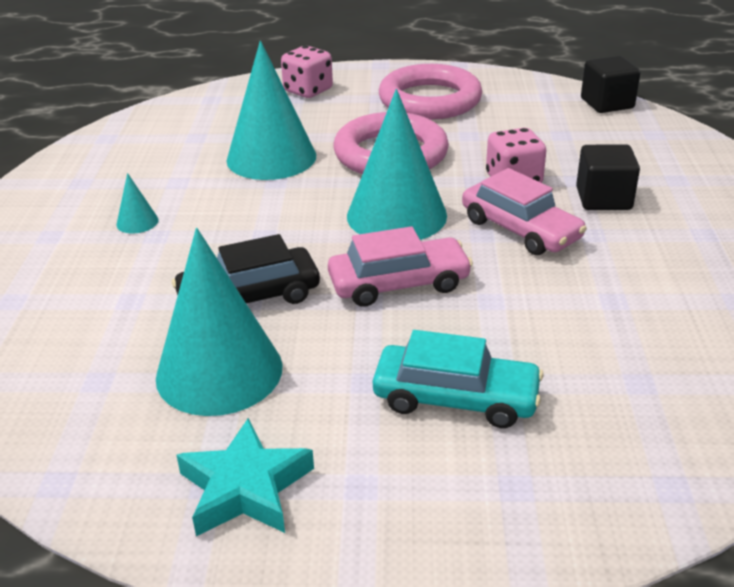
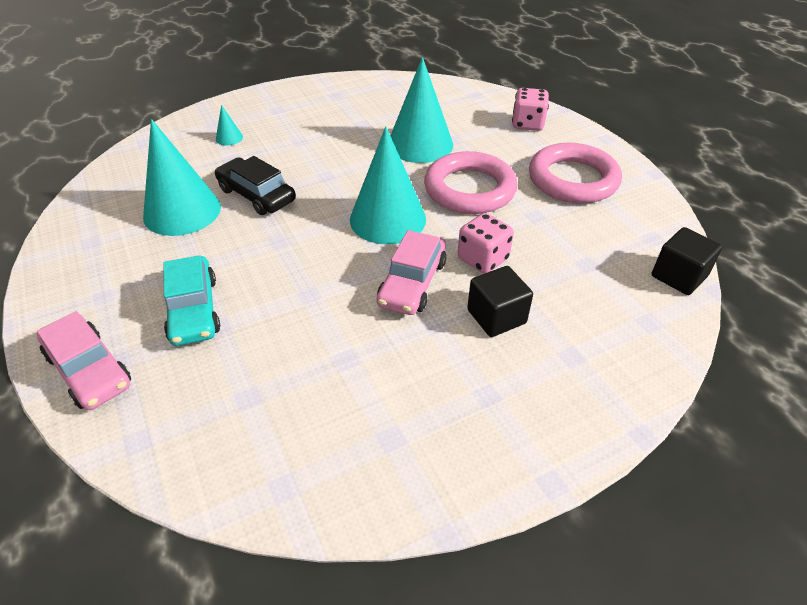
camera: 60 degrees right, 10 degrees up
turquoise cone [117,173,158,233] -> turquoise cone moved to [216,105,243,146]
turquoise star [176,418,314,536] -> none
pink car [328,226,473,307] -> pink car moved to [37,311,131,410]

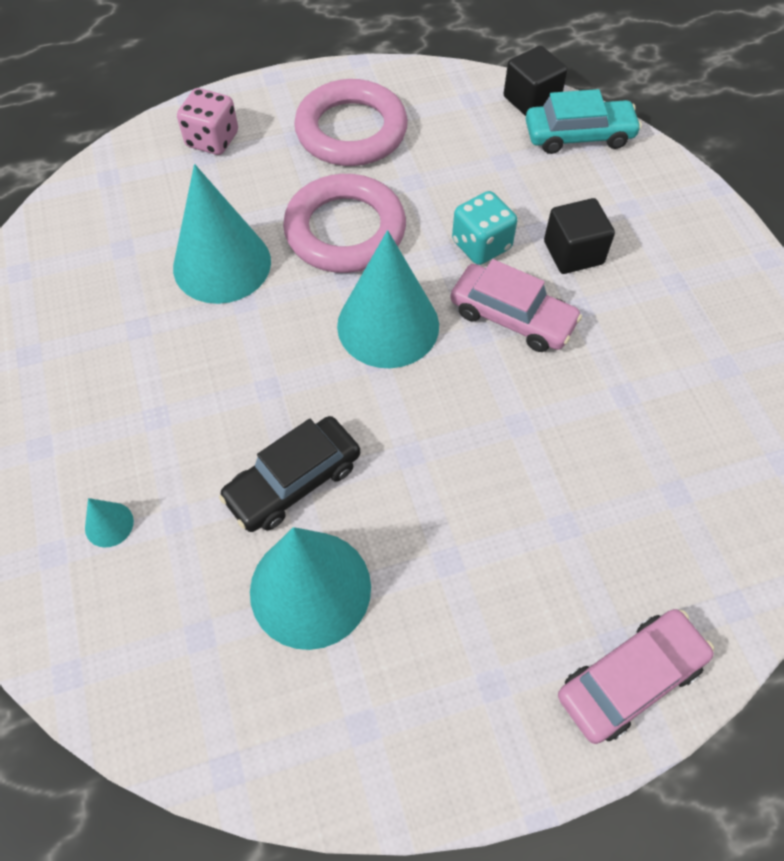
camera: 80 degrees left, 15 degrees up
turquoise car [163,255,220,346] -> turquoise car moved to [526,89,642,154]
pink dice [458,213,514,274] -> turquoise dice [452,191,517,265]

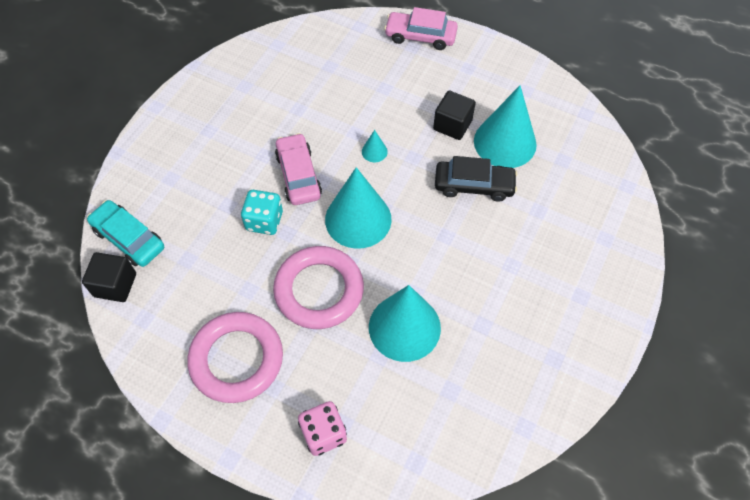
camera: 135 degrees left, 0 degrees up
turquoise cone [85,498,134,548] -> turquoise cone moved to [362,130,388,162]
black cube [544,198,615,274] -> black cube moved to [433,91,476,140]

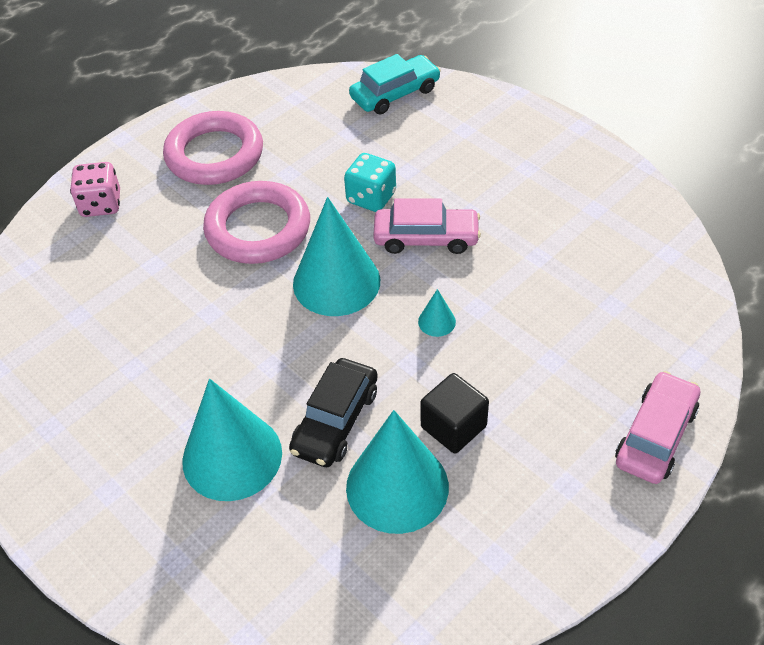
camera: 110 degrees right, 10 degrees down
black cube [82,252,136,302] -> none
turquoise cone [369,285,441,362] -> turquoise cone moved to [182,379,282,501]

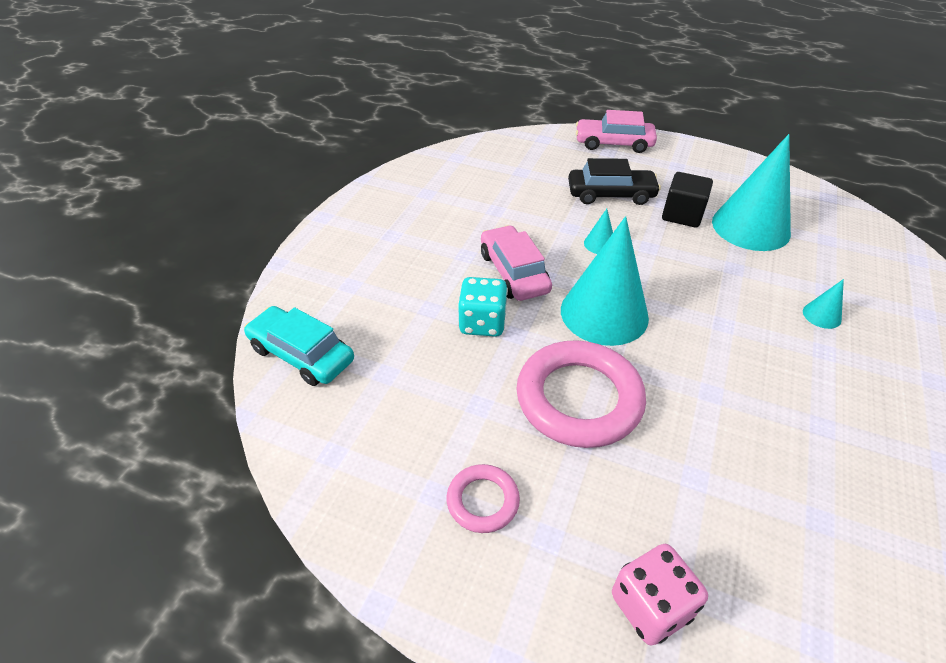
camera: 115 degrees left, 5 degrees down
pink ring [163,111,263,185] -> pink ring [447,464,520,533], size x0.50
turquoise cone [182,379,282,501] -> turquoise cone [803,279,844,329], size x0.41
black car [289,358,378,467] -> black car moved to [568,158,661,205]

